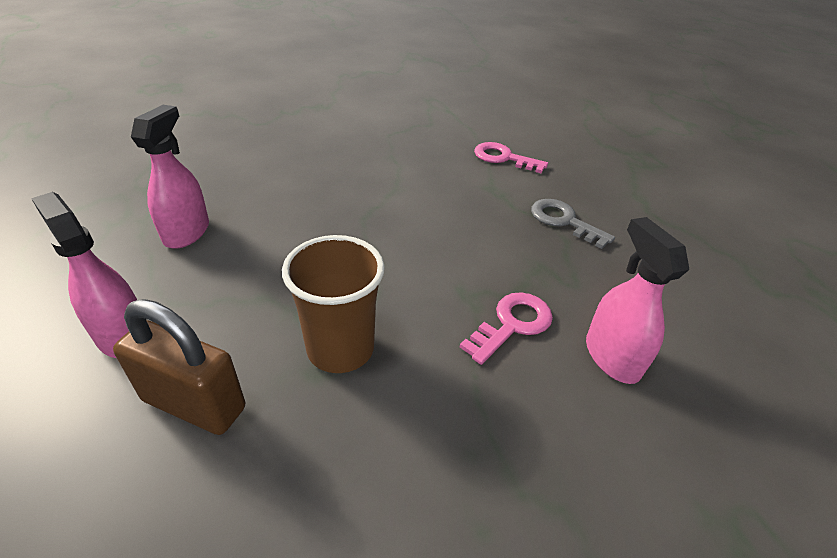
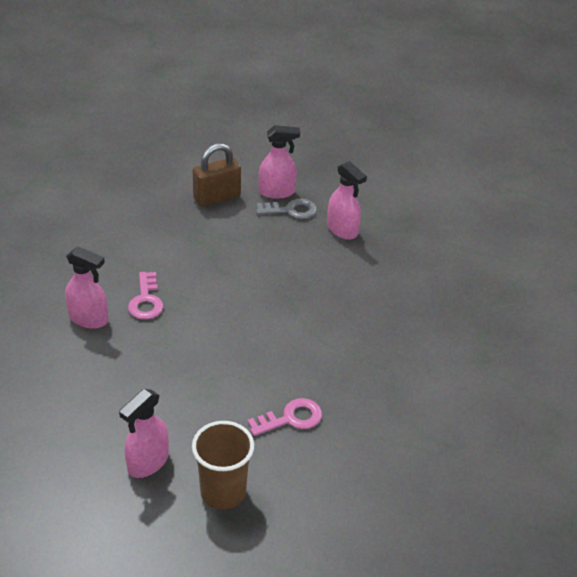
camera: 130 degrees right, 0 degrees up
brown cup [282,235,385,373] -> brown cup moved to [192,421,254,509]
grey key [531,199,615,249] -> grey key moved to [256,199,317,219]
none -> pink spray bottle [119,389,169,478]

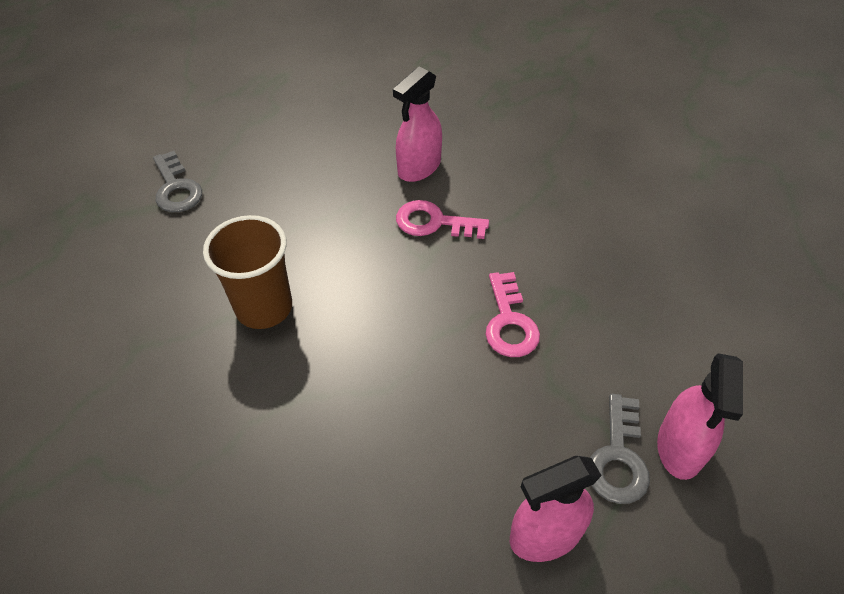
camera: 110 degrees right, 10 degrees up
pink spray bottle [119,389,169,478] -> grey key [153,151,202,212]
brown padlock [192,143,241,207] -> none
brown cup [192,421,254,509] -> brown cup moved to [203,215,292,329]
pink key [247,398,322,436] -> pink key moved to [485,272,540,357]

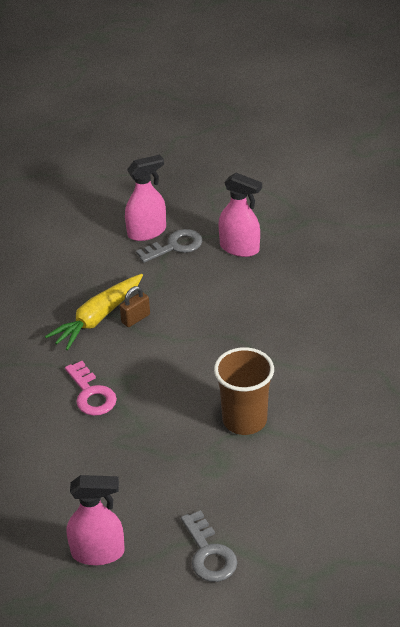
camera: 130 degrees left, 10 degrees down
grey key [153,151,202,212] -> grey key turned 135 degrees clockwise [181,510,237,582]
pink spray bottle [393,66,442,182] -> pink spray bottle moved to [67,475,125,565]
pink key [485,272,540,357] -> brown padlock [120,286,150,327]
none -> yellow carrot [45,274,143,350]

